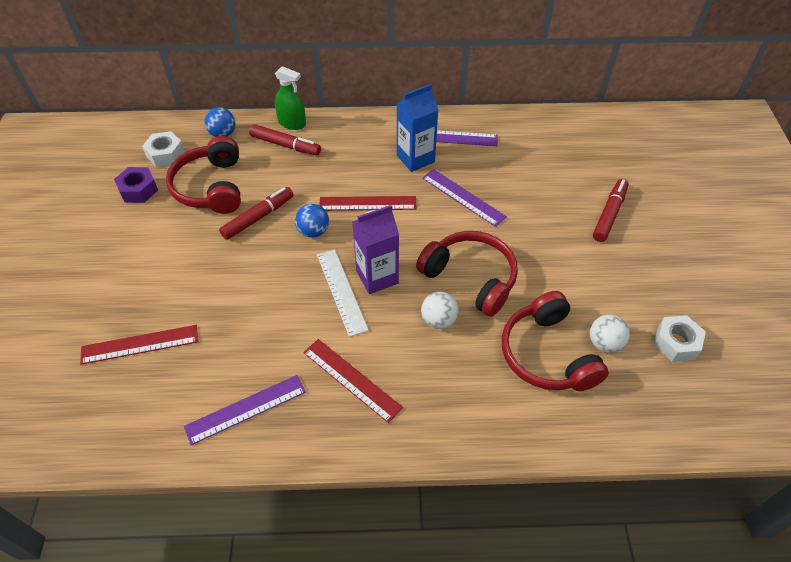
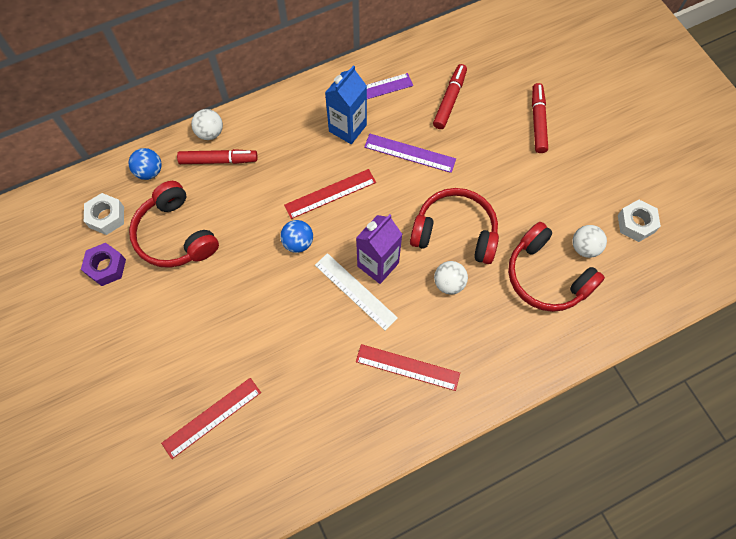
camera: 25 degrees left, 15 degrees up
purple ruler [184,375,306,445] -> none
red marker [219,187,294,240] -> red marker moved to [433,64,467,129]
green spray bottle [275,66,306,130] -> white ball [191,109,223,140]

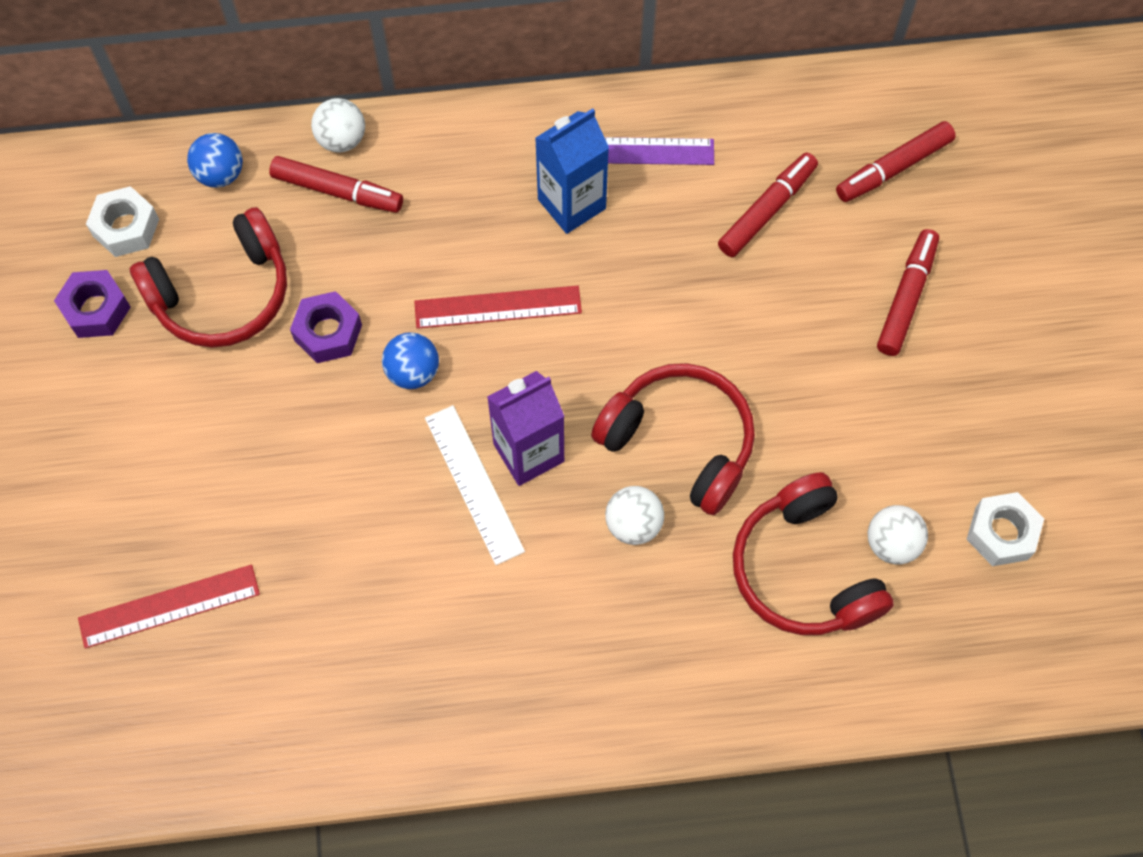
camera: 20 degrees right, 0 degrees up
red headphones [129,181,219,268] -> red headphones turned 105 degrees counterclockwise [130,207,287,348]
red ruler [356,344,460,391] -> none
purple ruler [364,134,456,173] -> none
none -> purple nut [290,291,362,363]
none -> red marker [836,121,956,202]

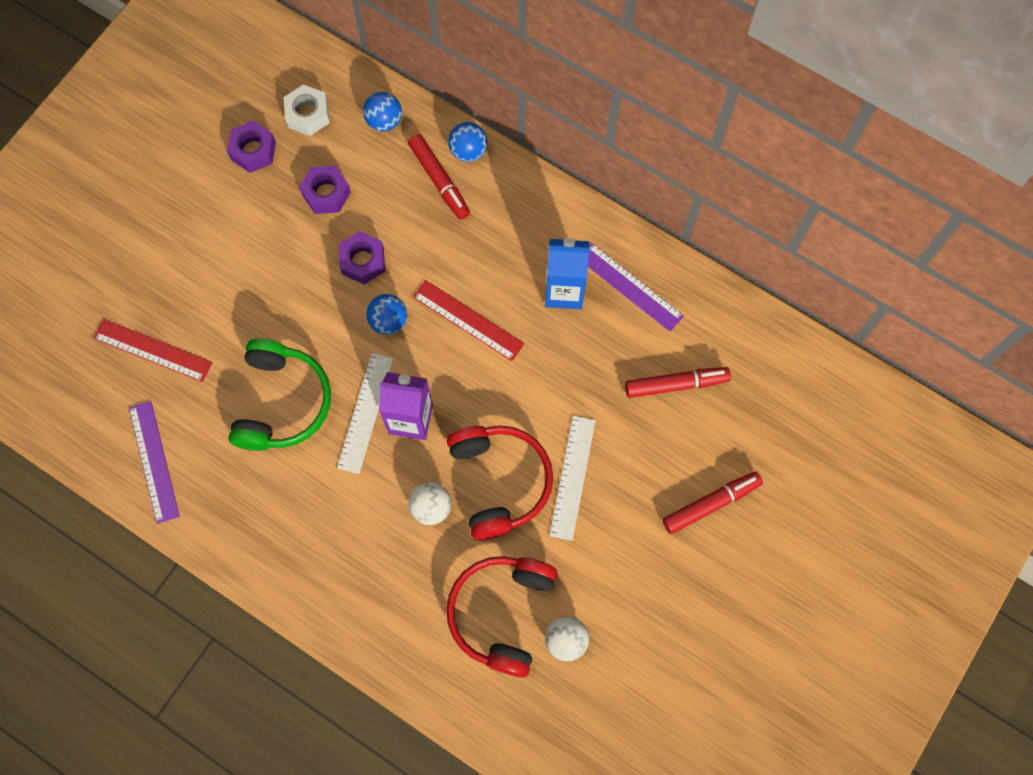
camera: 40 degrees right, 5 degrees up
red headphones [130,207,287,348] -> purple nut [299,166,351,214]
white ball [311,98,365,153] -> blue ball [448,122,487,162]
red marker [836,121,956,202] -> none
white nut [966,492,1044,566] -> none
none -> purple ruler [129,401,180,524]
none -> green headphones [228,339,331,451]
none -> white ruler [549,416,596,541]

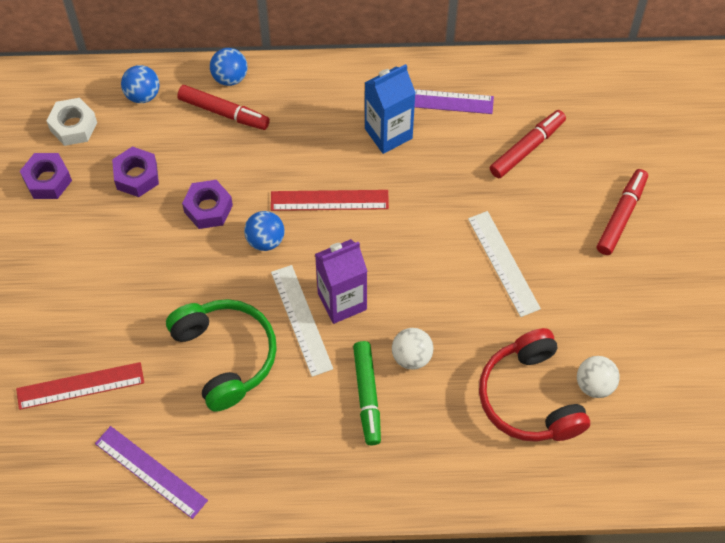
camera: 35 degrees left, 10 degrees down
red headphones [447,426,553,540] -> none
none -> green marker [353,341,381,446]

